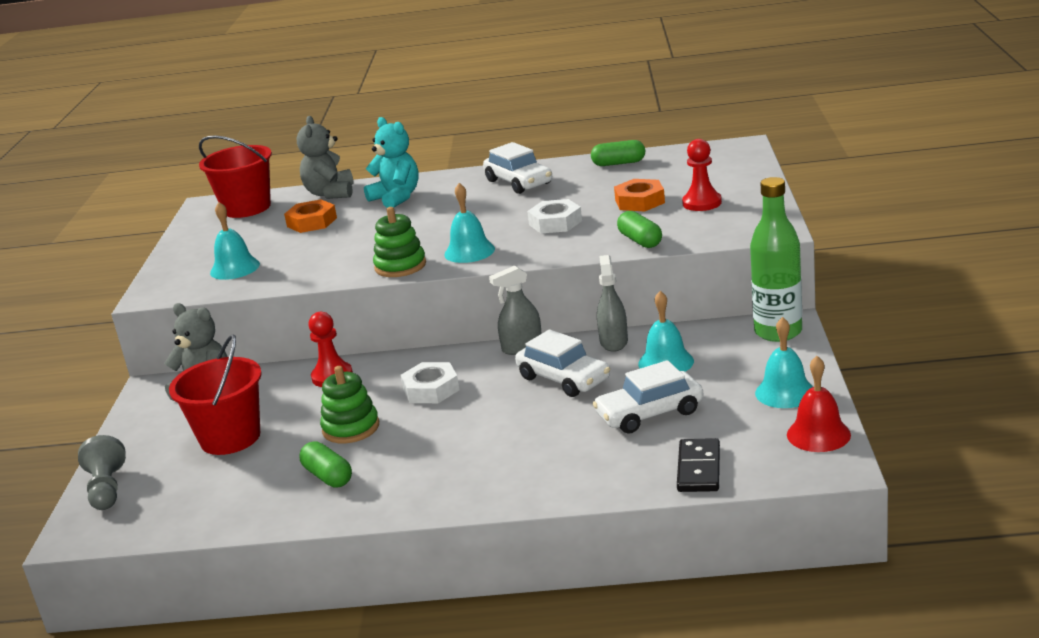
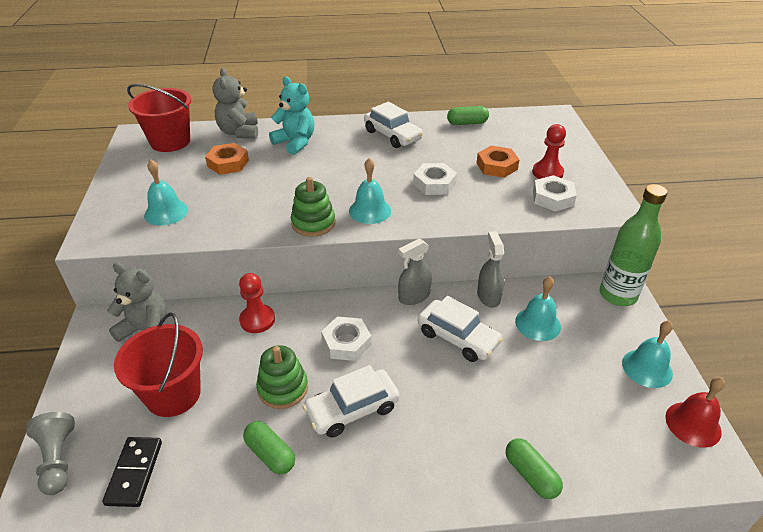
camera: 10 degrees left, 15 degrees up
white car [593,360,704,434] -> white car moved to [302,365,400,438]
green capsule [617,211,662,248] -> green capsule moved to [506,438,563,499]
black domino [677,438,720,492] -> black domino moved to [102,437,162,507]
none -> white nut [533,175,577,211]

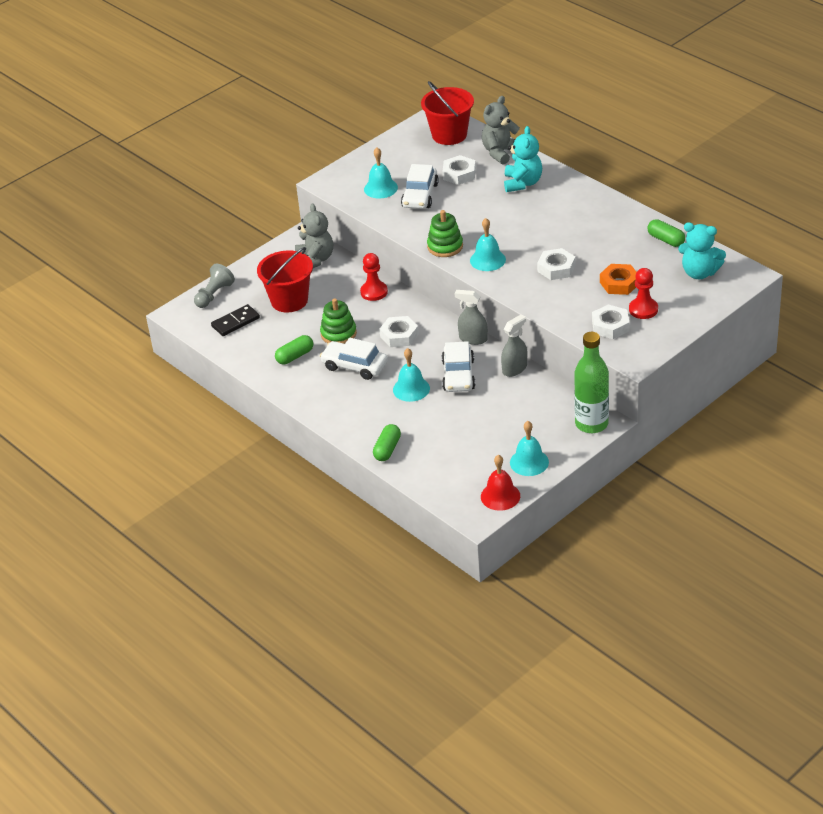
camera: 55 degrees right, 0 degrees up
orange nut [205,143,249,175] -> white nut [443,155,476,185]
green capsule [243,421,295,474] -> green capsule turned 45 degrees clockwise [275,335,313,364]
white car [364,102,423,148] -> white car moved to [401,164,439,209]
turquoise bell [515,276,561,341] -> turquoise bell moved to [393,348,430,402]
none -> turquoise teddy bear [678,222,726,279]

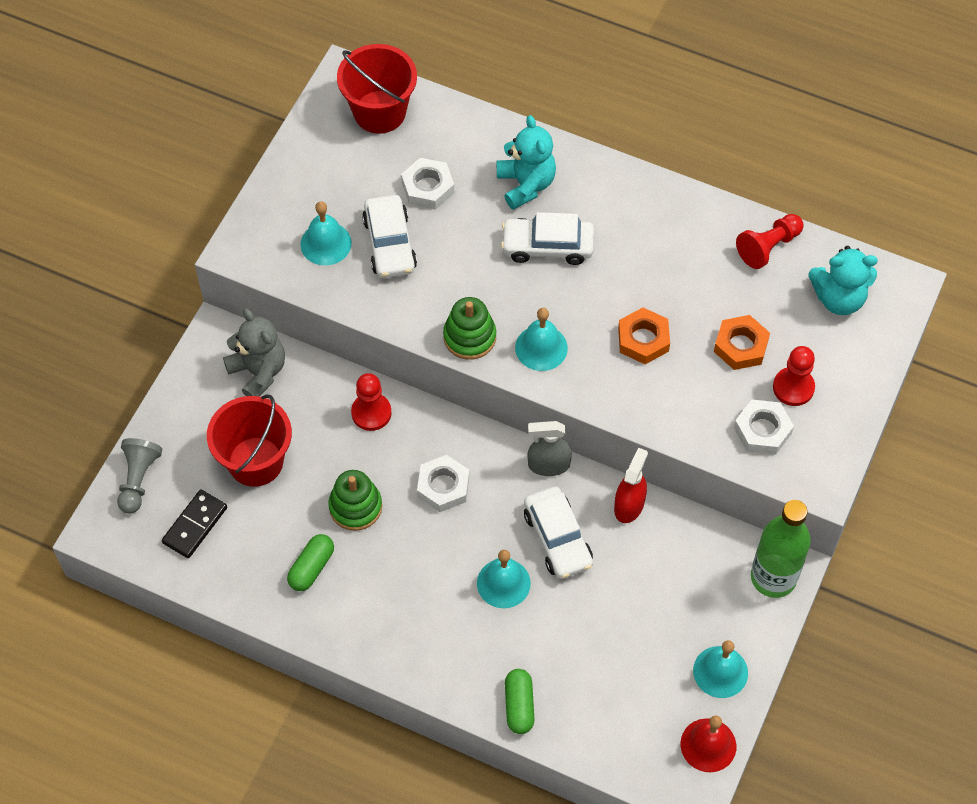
camera: 25 degrees left, 20 degrees up
white car [320,338,388,380] -> white car moved to [501,212,594,265]
grey teddy bear [482,96,520,165] -> none
grey spray bottle [501,314,527,377] -> red spray bottle [614,447,648,523]
white nut [537,248,576,280] -> orange nut [618,307,670,364]
green capsule [647,219,685,247] -> red pawn [736,214,803,269]

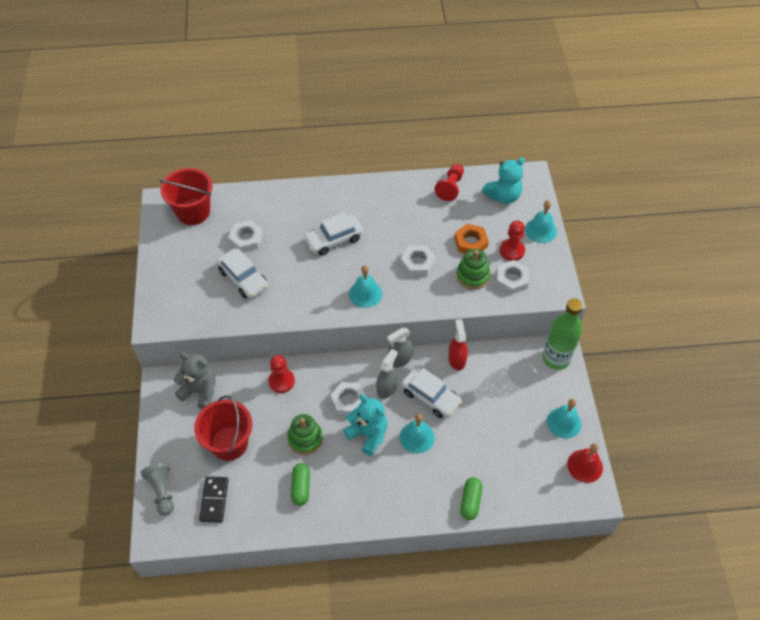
camera: 30 degrees left, 5 degrees down
turquoise bell [300,201,352,265] -> turquoise bell moved to [525,200,557,243]
green stacking toy [443,297,496,360] -> green stacking toy moved to [456,249,490,289]
turquoise teddy bear [497,115,556,210] -> turquoise teddy bear moved to [344,394,388,456]
green capsule [505,669,534,734] -> green capsule turned 45 degrees clockwise [460,477,482,520]
orange nut [618,307,670,364] -> white nut [400,245,436,276]
none -> grey spray bottle [376,349,398,399]

